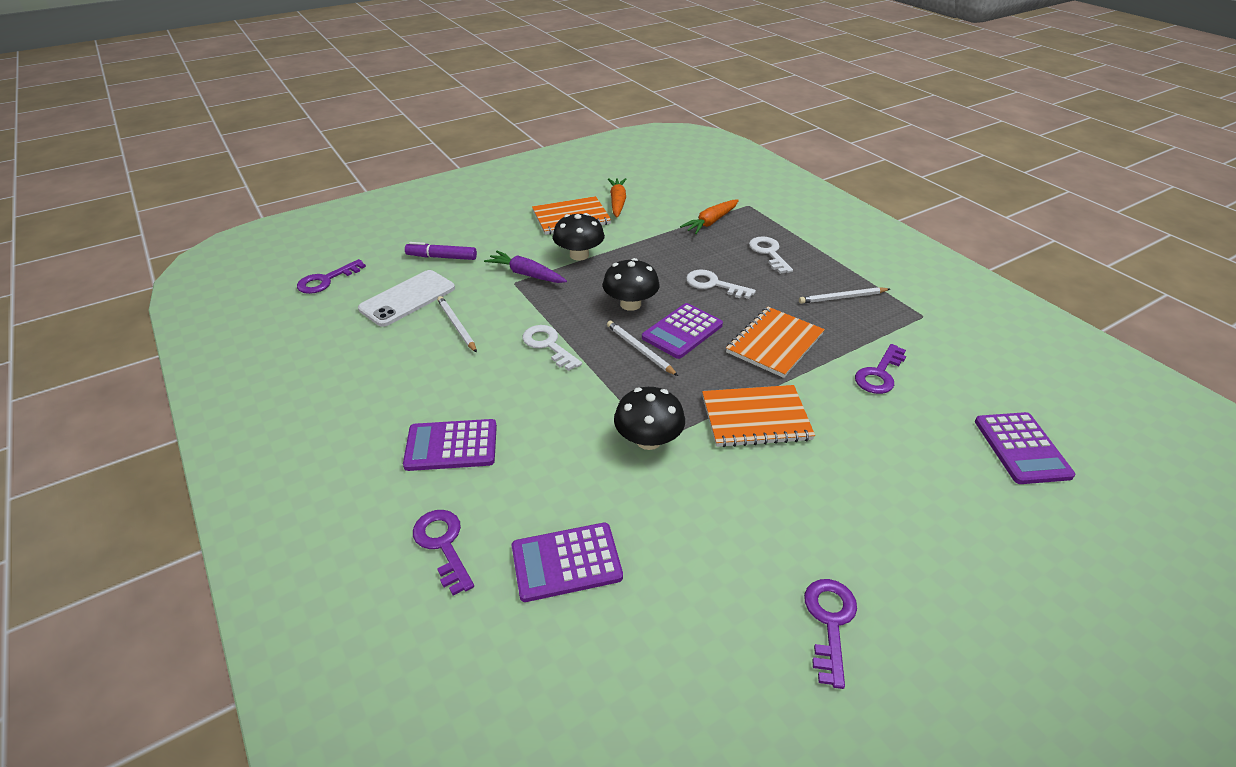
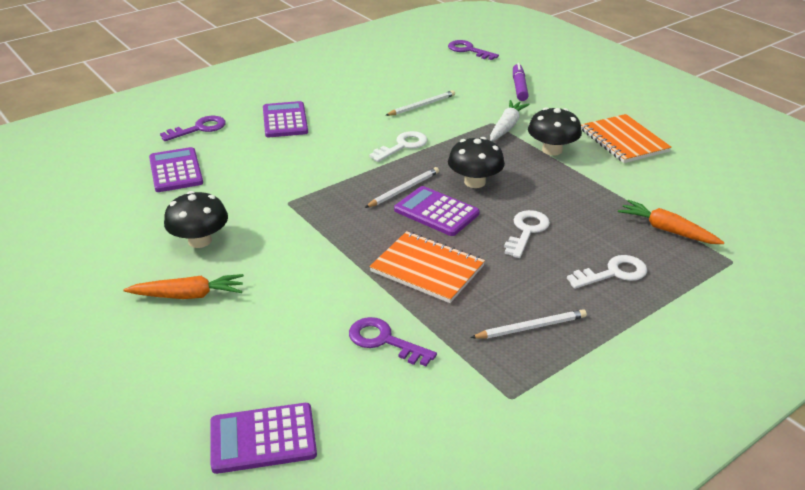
camera: 85 degrees right, 5 degrees down
white phone [358,270,455,327] -> none
purple carrot [484,251,567,283] -> white carrot [490,100,530,141]
orange carrot [608,178,626,218] -> orange carrot moved to [124,274,244,299]
black mushroom [614,387,685,450] -> black mushroom moved to [164,191,228,248]
orange notebook [702,385,815,447] -> none
white pencil [799,287,890,304] -> white pencil turned 90 degrees clockwise [470,309,587,338]
purple key [804,579,857,689] -> none

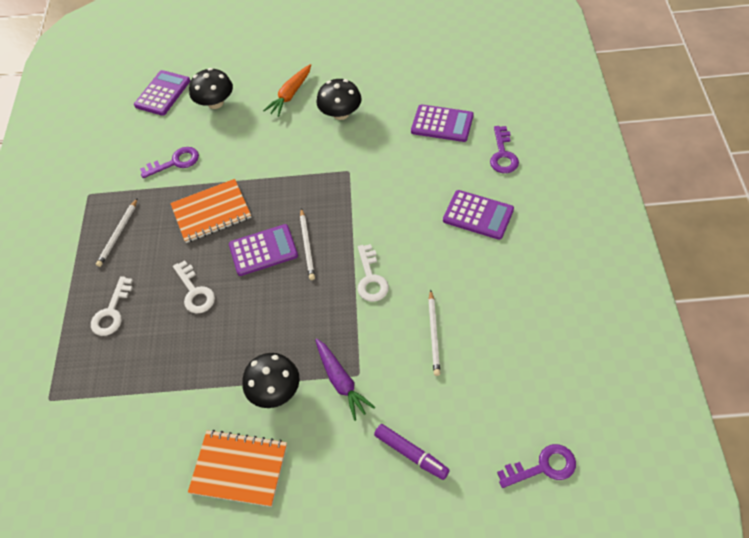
camera: 130 degrees right, 20 degrees up
black mushroom [448,137,505,188] -> black mushroom moved to [189,68,233,109]
white carrot [490,100,530,141] -> purple carrot [315,338,375,421]
orange carrot [618,200,724,244] -> none

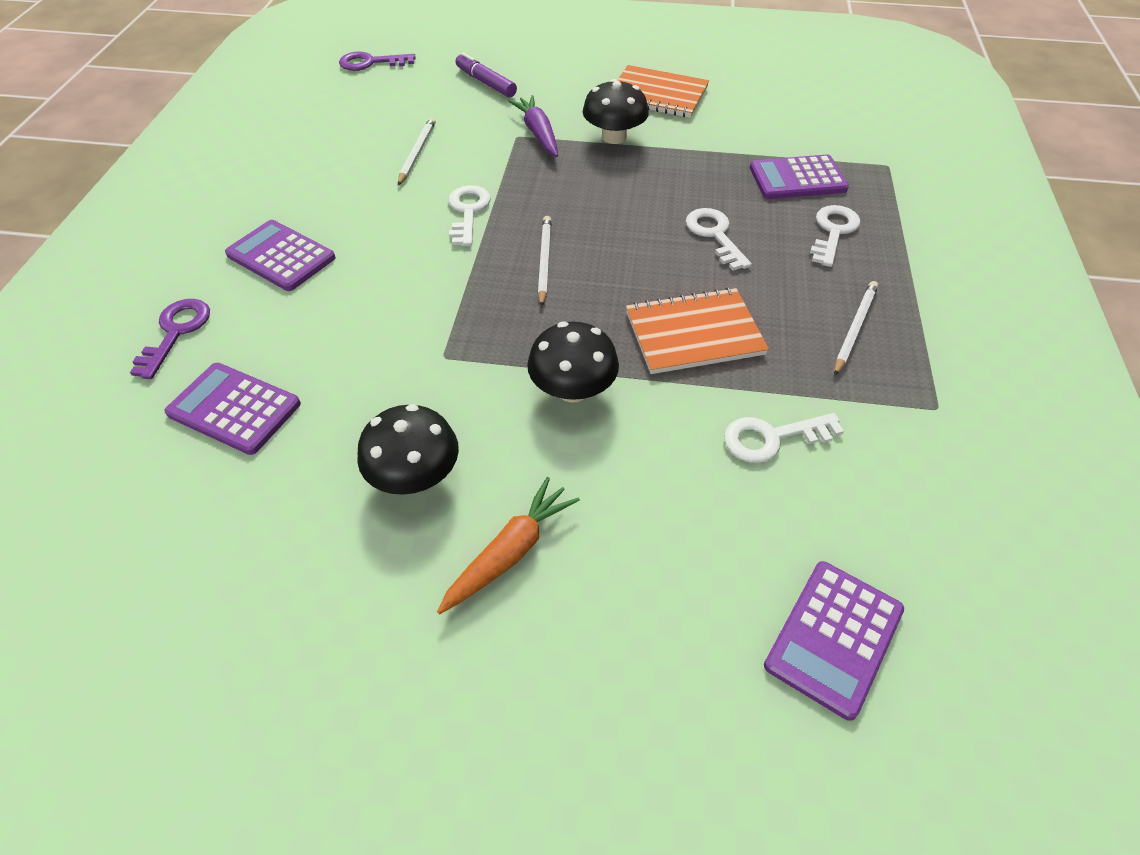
camera: 175 degrees left, 5 degrees down
purple key [140,147,199,178] -> white key [724,413,844,463]
black mushroom [189,68,233,109] -> black mushroom moved to [527,322,619,403]
purple calculator [229,224,298,276] -> purple calculator moved to [750,155,849,199]

